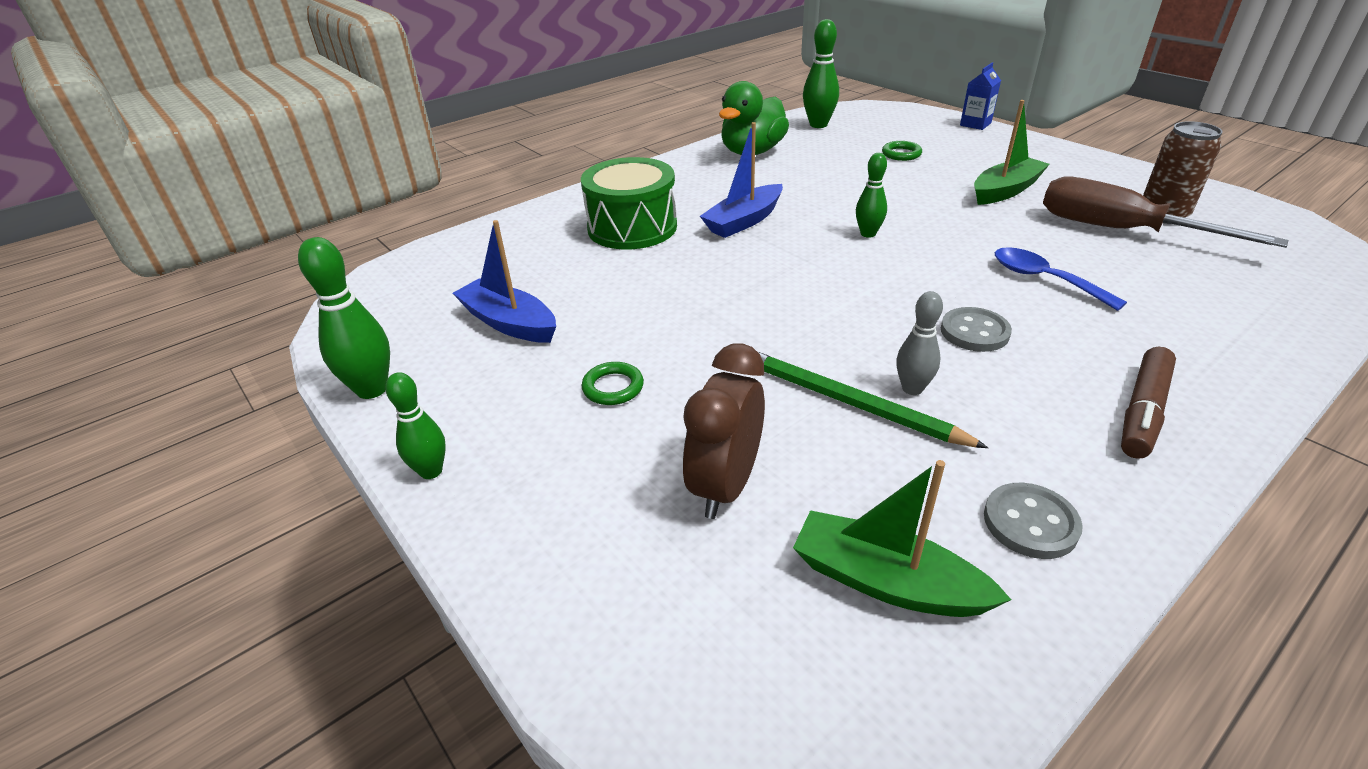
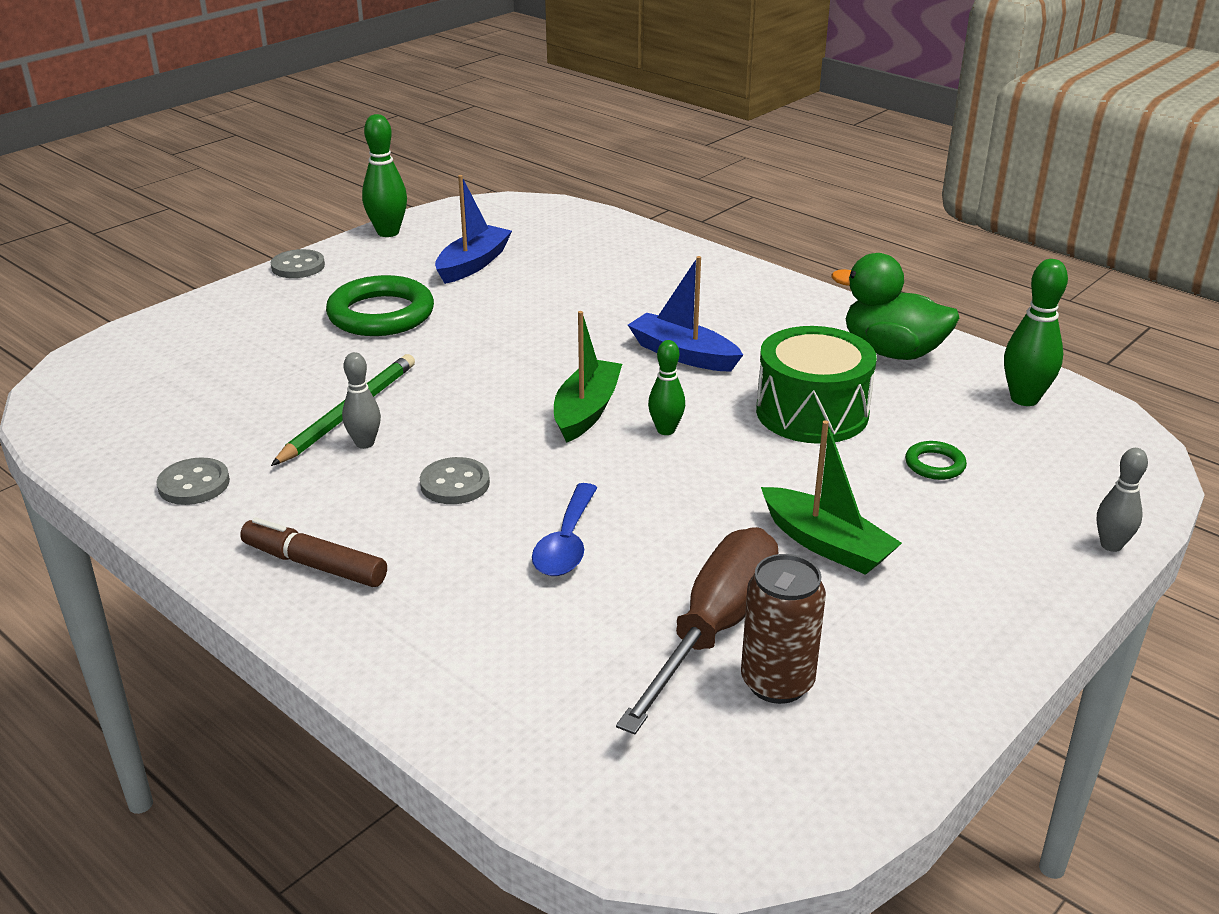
camera: 80 degrees right, 5 degrees down
green bowling pin [385,372,446,479] -> grey button [271,249,325,278]
green drum [581,157,677,249] -> green drum moved to [756,326,877,444]
green ring [582,362,644,405] -> green ring [326,275,434,336], size x2.14
brown clock [683,343,765,519] -> none
green boat [793,460,1012,617] -> green boat moved to [554,311,622,443]
blue carton [960,62,1001,130] -> grey bowling pin [1097,448,1148,552]
blue spoon [995,247,1127,311] -> blue spoon turned 150 degrees clockwise [532,483,597,576]

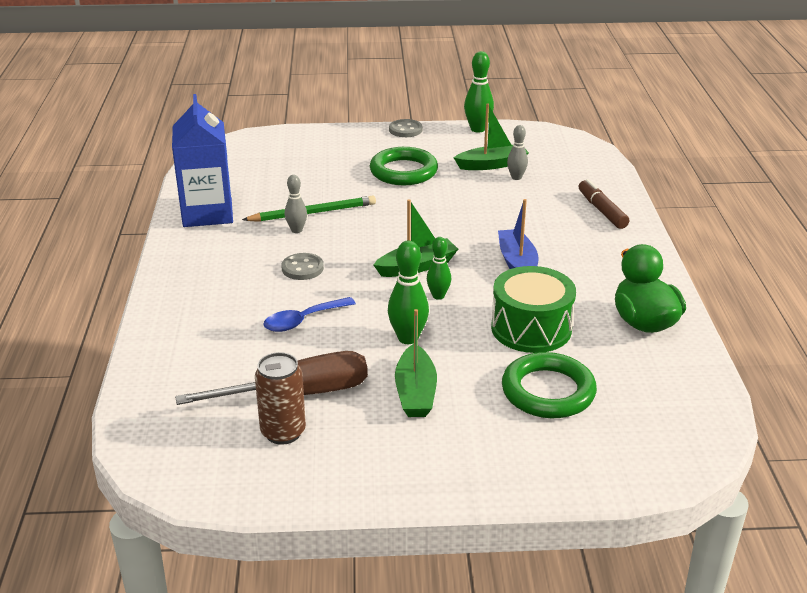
camera: 45 degrees right, 0 degrees up
grey button [157,457,230,505] -> blue carton [172,94,233,227]
brown marker [240,517,387,587] -> brown marker moved to [579,179,629,229]
blue boat [435,175,512,284] -> green boat [454,103,529,170]
green ring [905,441,967,480] -> green ring [502,352,597,418], size x2.14
green bowling pin [1004,259,1068,406] -> green bowling pin moved to [388,241,429,344]
grey bowling pin [1097,448,1148,552] -> grey bowling pin moved to [507,125,528,180]

